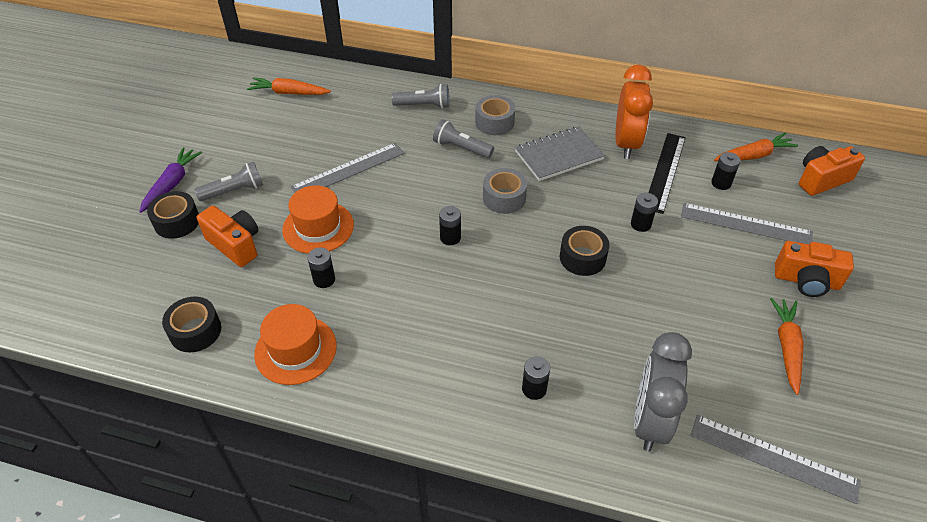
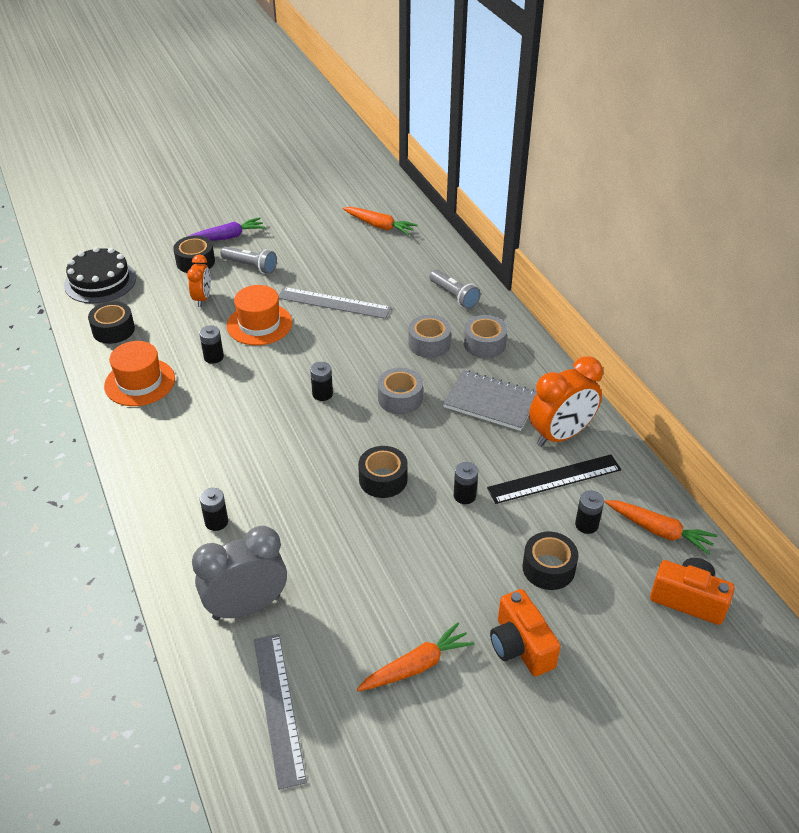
camera: 50 degrees right, 5 degrees down
orange camera [197,205,258,267] -> orange clock [187,254,211,307]
orange carrot [247,77,331,95] -> orange carrot turned 150 degrees clockwise [343,207,418,235]
grey flashlight [433,119,494,158] -> grey tape [408,315,451,358]
grey ruler [681,203,813,244] -> black tape [522,532,578,590]
none -> black cake [64,247,136,304]

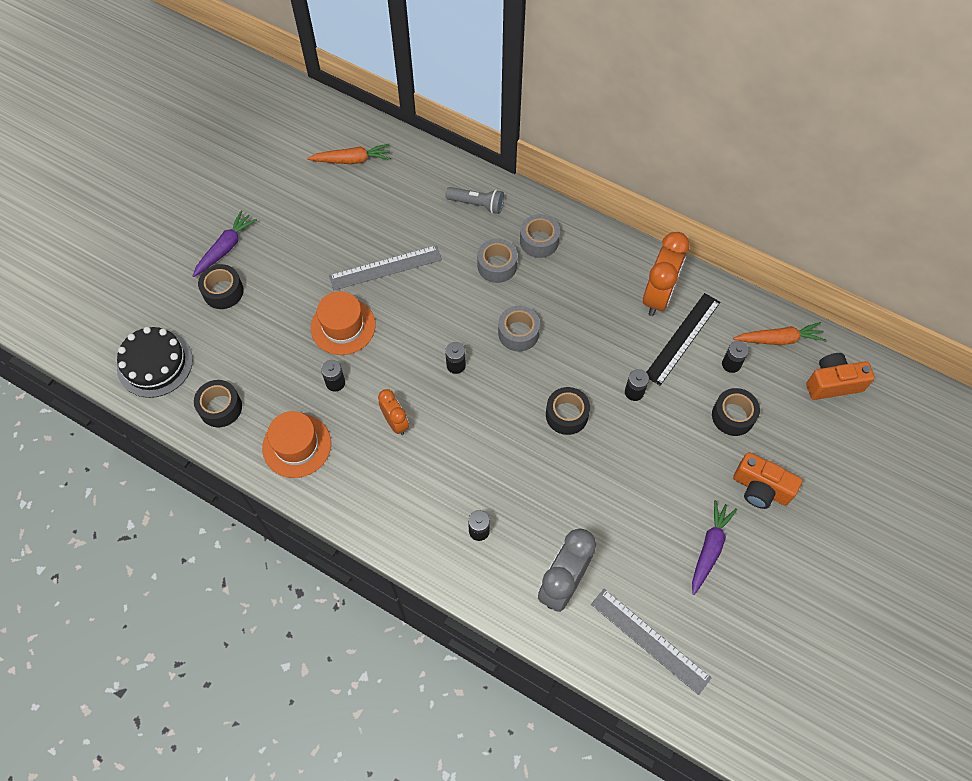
camera: 35 degrees left, 20 degrees up
orange clock [187,254,211,307] -> orange clock moved to [378,389,409,435]
grey flashlight [221,246,277,274] -> none
orange carrot [357,622,474,691] -> purple carrot [692,500,738,595]
grey notebook [443,370,537,431] -> none

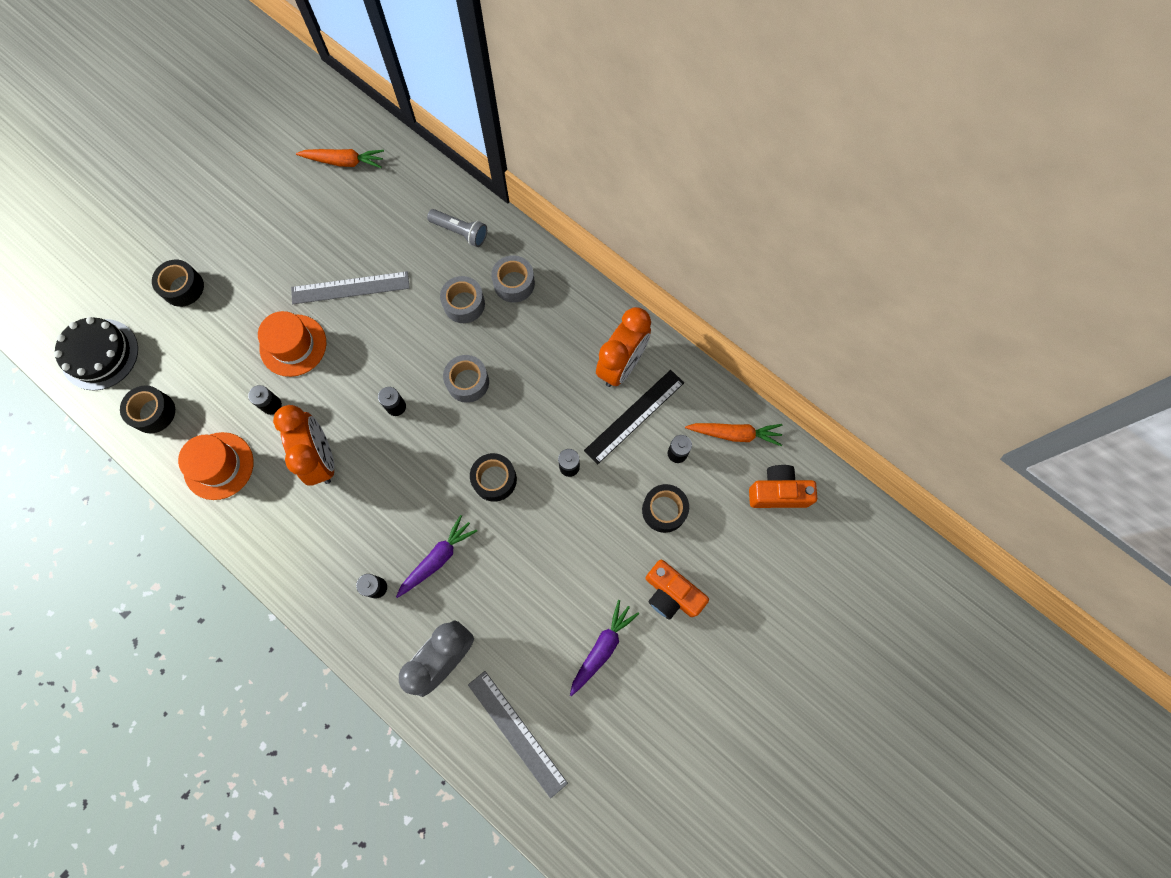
camera: 10 degrees right, 10 degrees up
purple carrot [193,211,257,277] -> purple carrot moved to [396,515,477,598]
orange clock [378,389,409,435] -> orange clock [273,405,334,486], size x1.73

